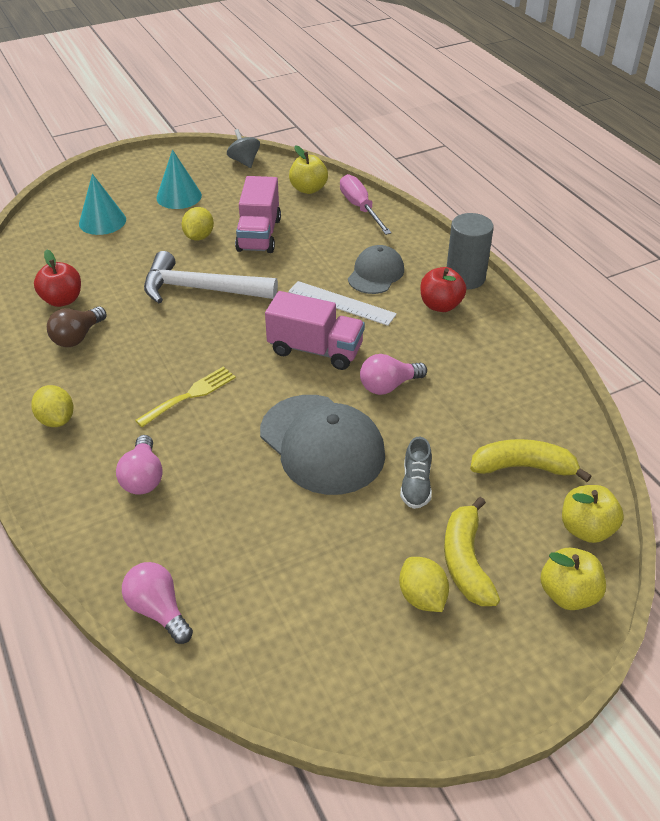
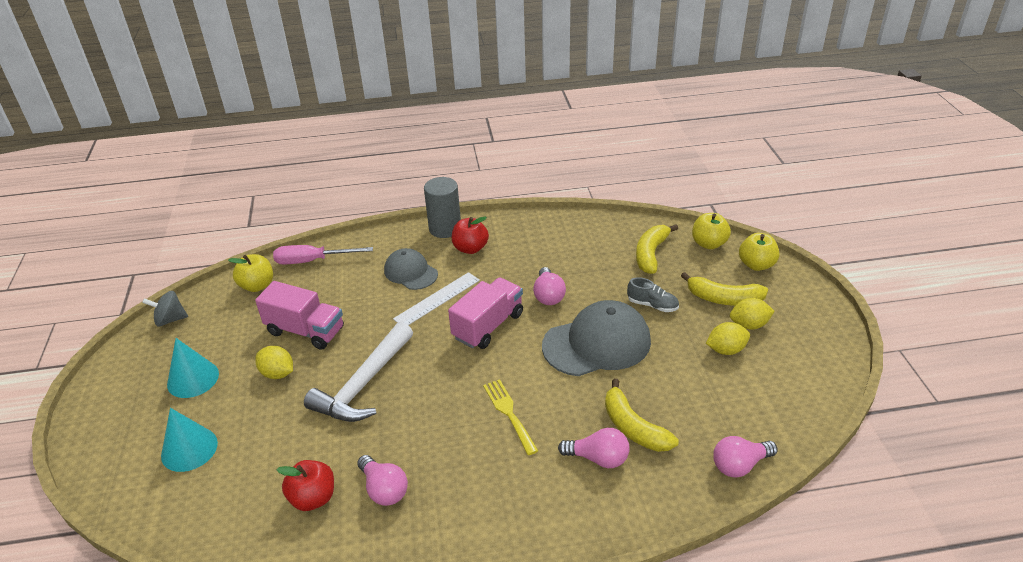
camera: 70 degrees left, 5 degrees down
yellow lemon [31,385,73,427] -> yellow lemon moved to [706,322,750,355]
brown light bulb [47,306,107,347] -> pink light bulb [357,455,408,506]
none -> yellow banana [605,379,679,452]

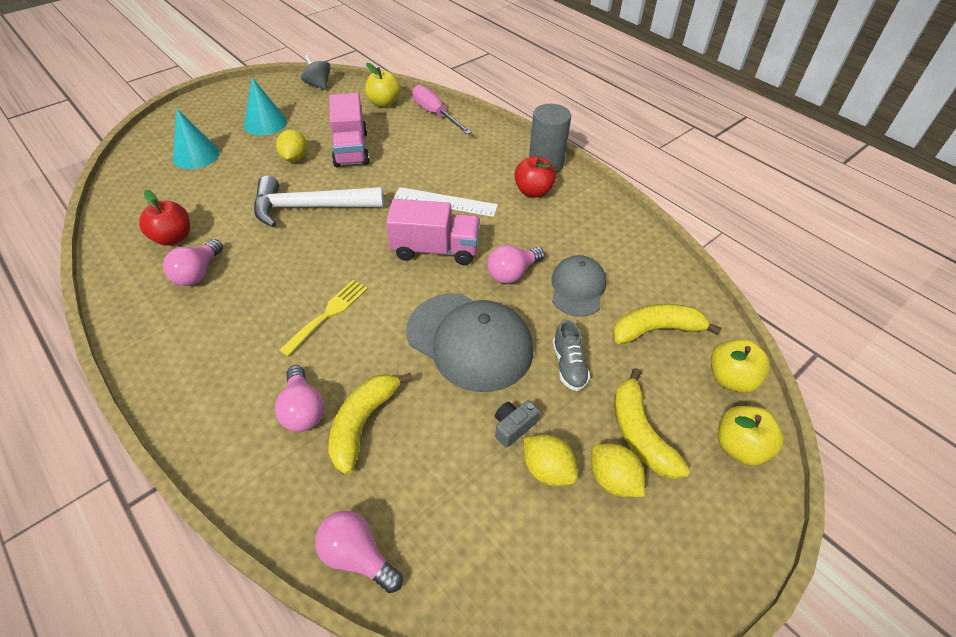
camera: 55 degrees right, 10 degrees up
grey cap [384,248,438,290] -> grey cap moved to [551,255,606,317]
none -> grey camera [495,400,540,448]

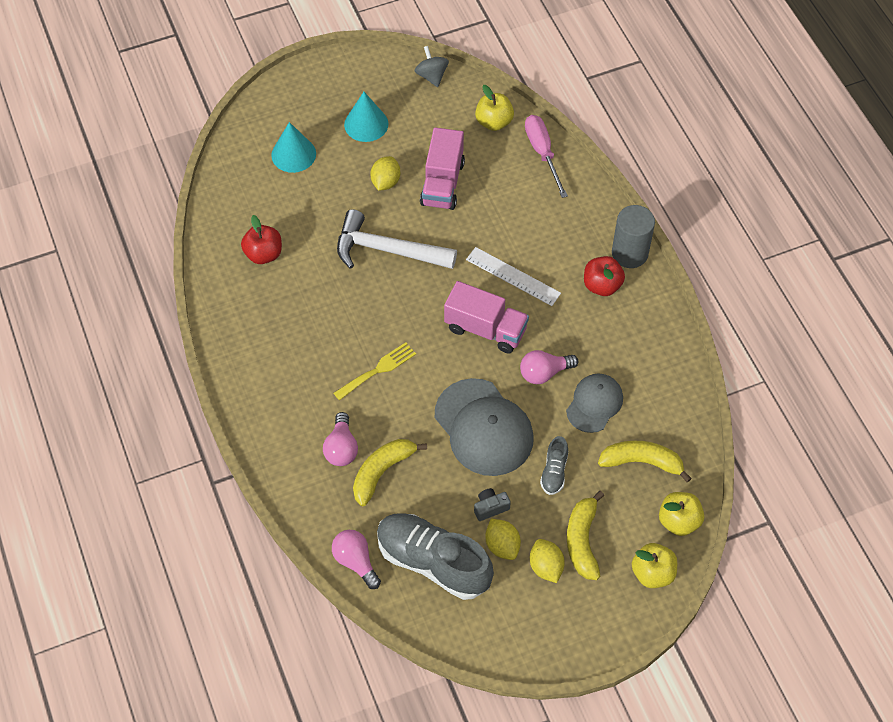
camera: 20 degrees right, 10 degrees up
pink light bulb [163,239,223,286] -> none
none -> grey shoe [377,513,494,600]

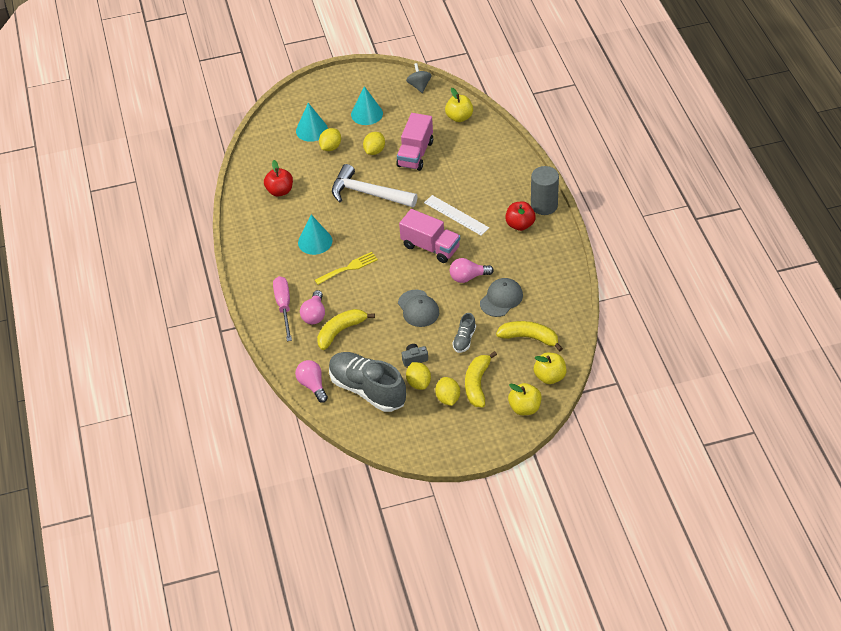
camera: 10 degrees right, 10 degrees down
grey cap [435,378,534,476] -> grey cap [398,290,439,327], size x0.60
pink screwdriver [525,115,568,198] -> pink screwdriver moved to [273,276,292,341]
none -> turquoise cone [298,215,332,255]
none -> yellow lemon [319,128,341,151]

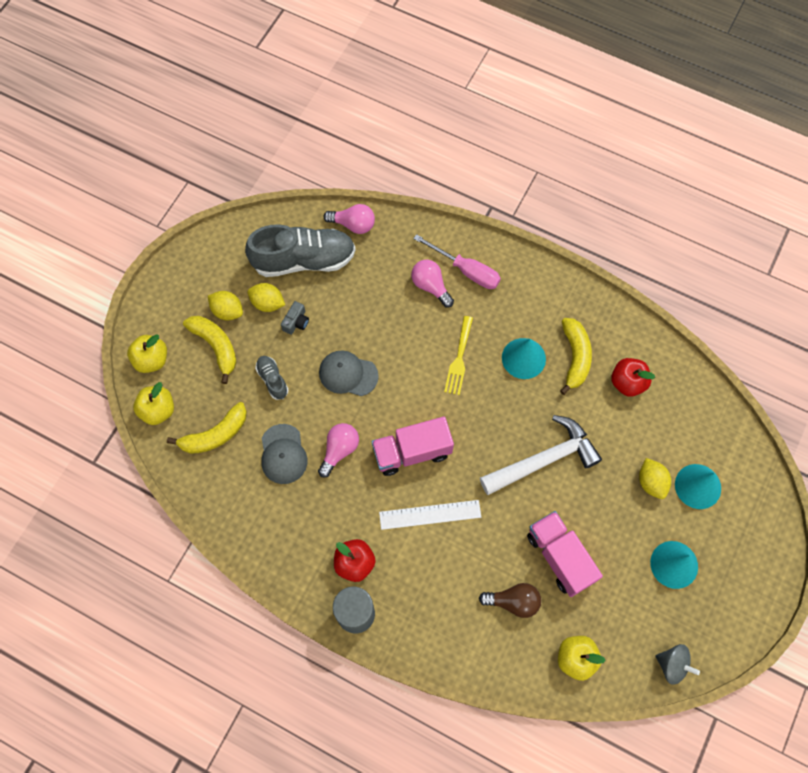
camera: 130 degrees right, 20 degrees up
yellow banana [317,309,375,350] -> yellow banana moved to [560,318,592,395]
yellow lemon [363,132,385,155] -> none
none -> brown light bulb [479,583,541,618]

